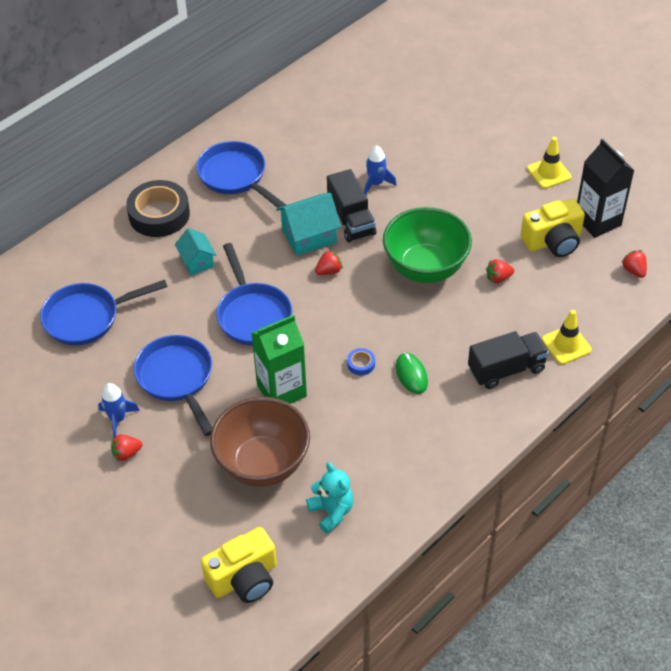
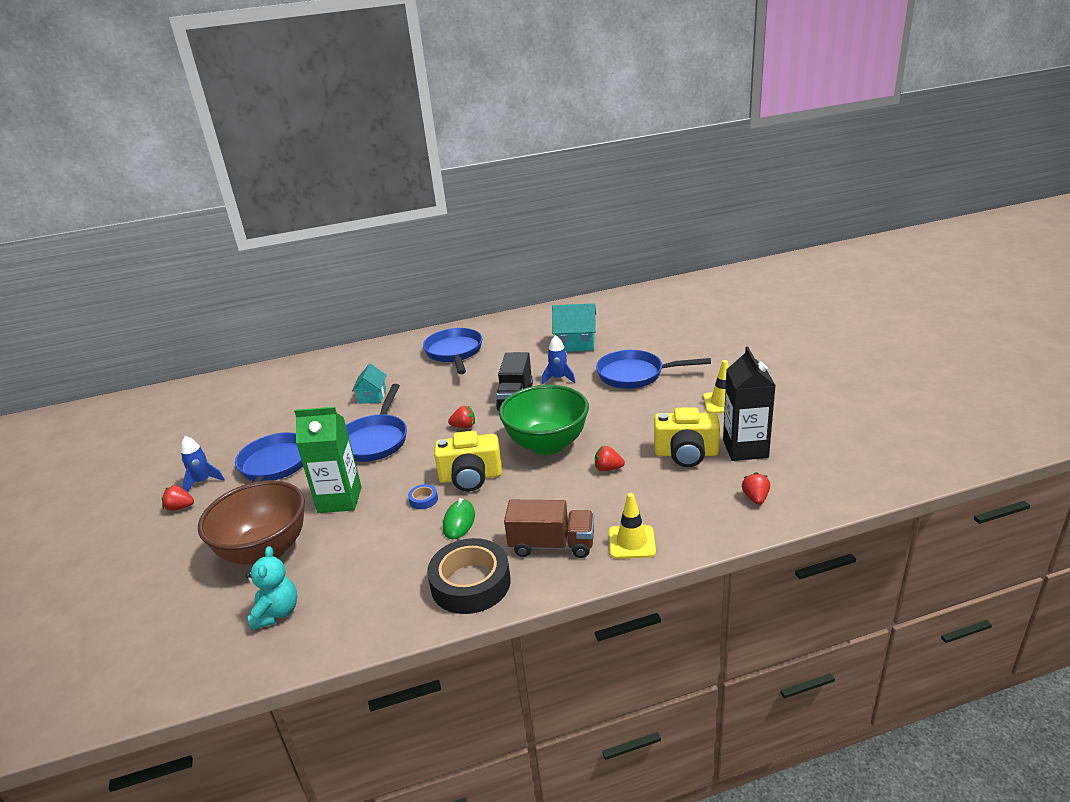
camera: 30 degrees right, 20 degrees down
blue pan [40,280,168,346] -> blue pan moved to [596,350,711,389]
black tape [126,180,190,237] -> black tape moved to [427,538,510,614]
yellow camera [201,527,277,603] -> yellow camera moved to [434,431,502,491]
turquoise house [276,193,341,256] -> turquoise house moved to [552,303,596,352]
black truck [468,331,549,389] -> brown truck [504,500,594,558]

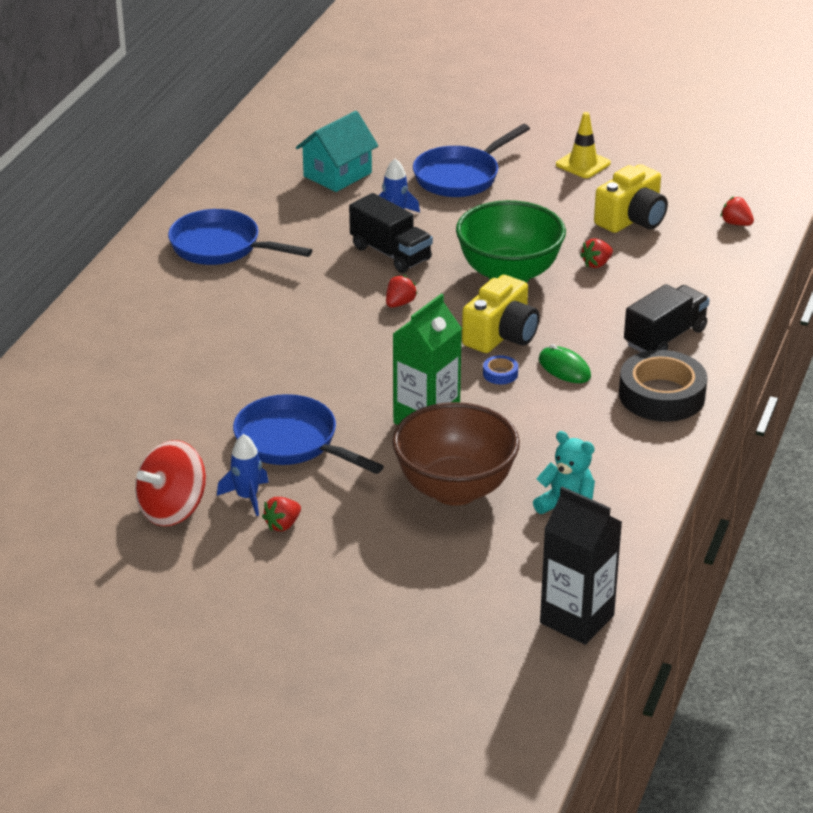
camera: 55 degrees left, 5 degrees up
blue pan [346,384,407,462] -> none
turquoise house [352,364,387,404] -> none
brown truck [504,500,594,558] -> black truck [624,284,710,352]
yellow traffic cone [609,493,656,559] -> none
black carton [723,346,776,461] -> black carton moved to [540,486,622,645]
none -> red spinning top [135,440,206,526]

